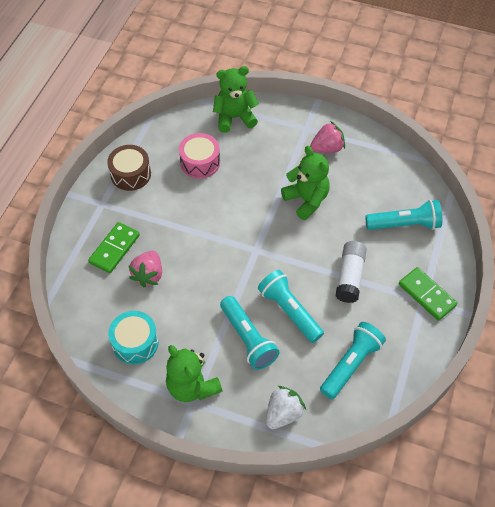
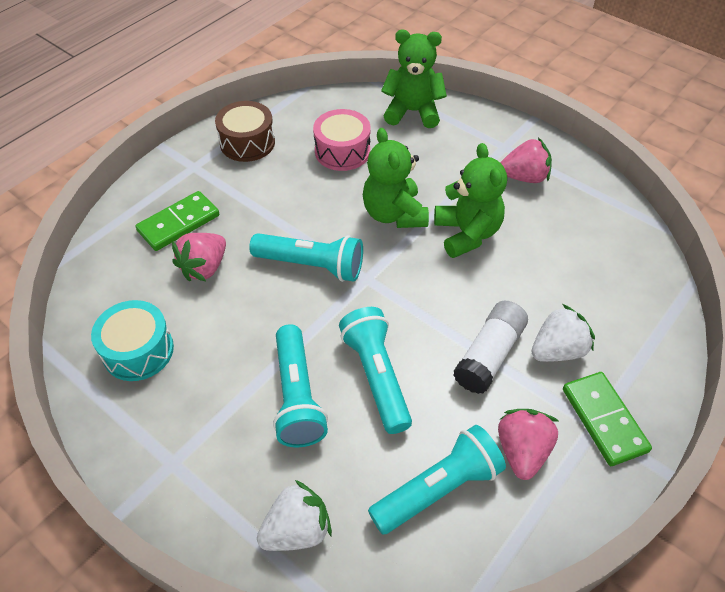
camera: 20 degrees right, 5 degrees down
green teddy bear [166,345,222,402] -> green teddy bear moved to [363,128,429,228]
turquoise flashlight [365,200,442,230] -> turquoise flashlight moved to [249,233,363,282]
none -> pink strawberry [498,409,560,480]
none -> white strawberry [531,304,595,362]

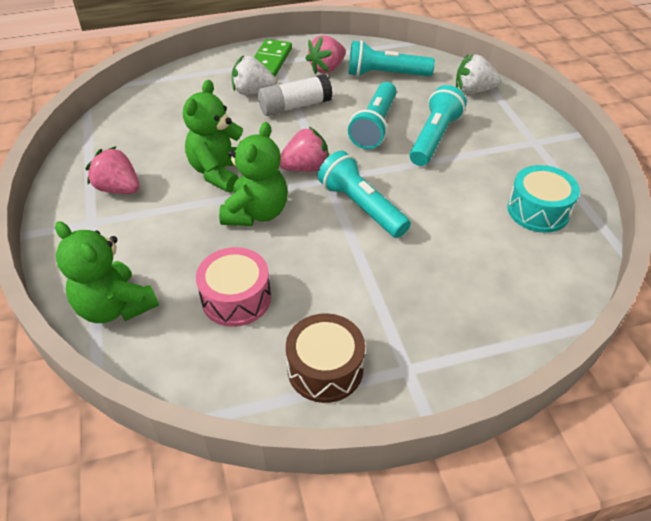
camera: 145 degrees left, 5 degrees down
green domino [135,191,219,251] -> none
pink strawberry [172,233,226,282] -> pink strawberry moved to [280,127,329,172]

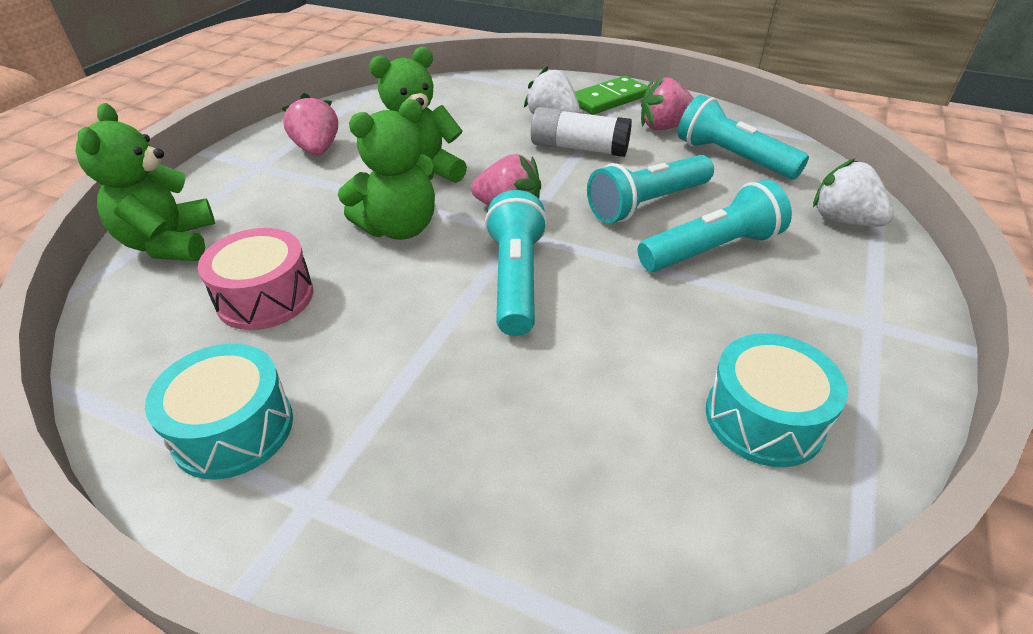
camera: 40 degrees right, 5 degrees down
brown drum [286,313,365,403] -> turquoise drum [145,344,293,480]

